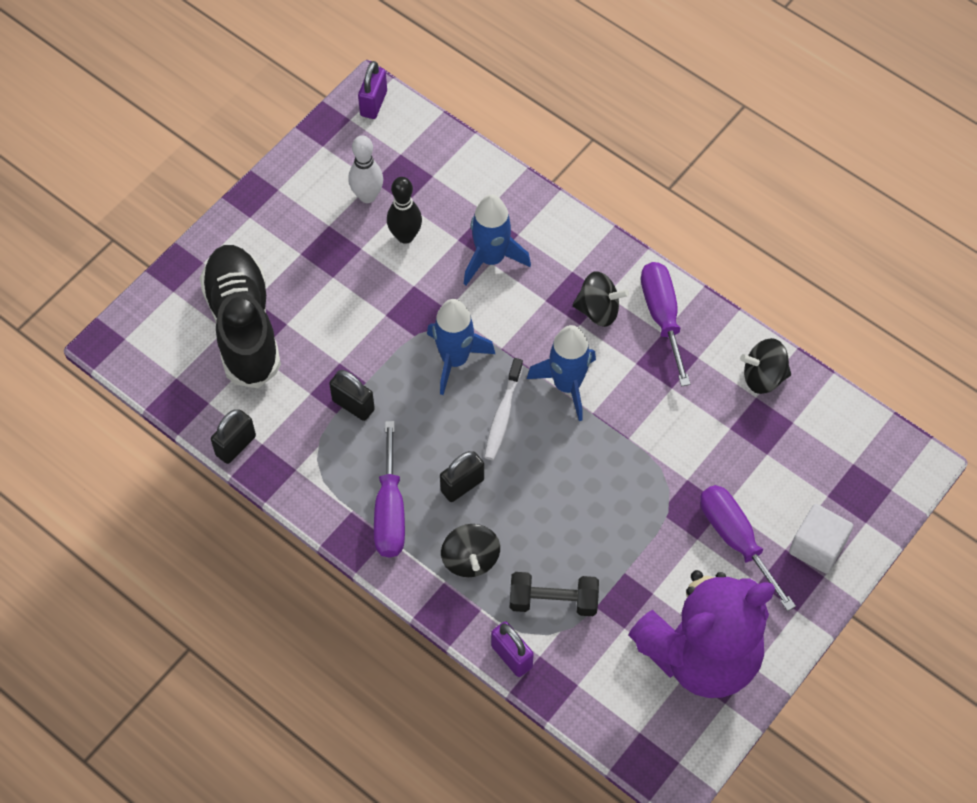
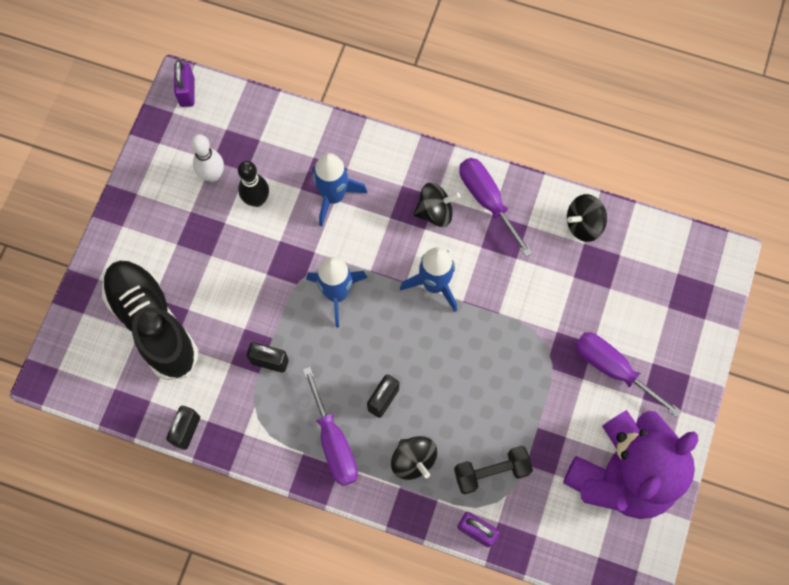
camera: 20 degrees left, 10 degrees up
white toothbrush [484,358,523,460] -> none
white cube [789,504,853,574] -> none

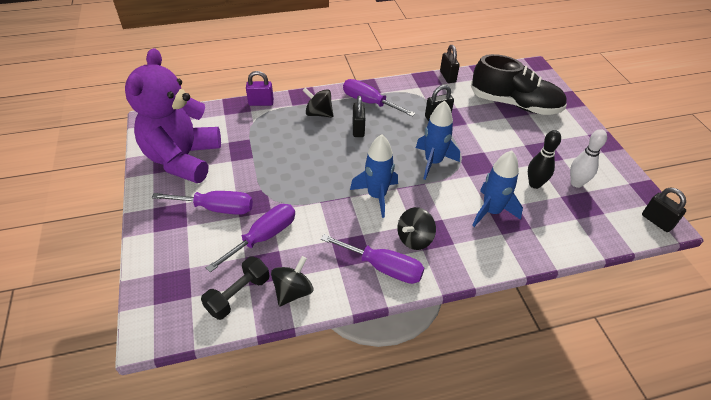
camera: 145 degrees right, 25 degrees down
purple padlock [174,60,195,107] -> black padlock [642,188,686,232]
black dumbbell [454,446,533,494] -> black dumbbell moved to [201,257,269,320]
none -> purple screwdriver [206,204,295,272]

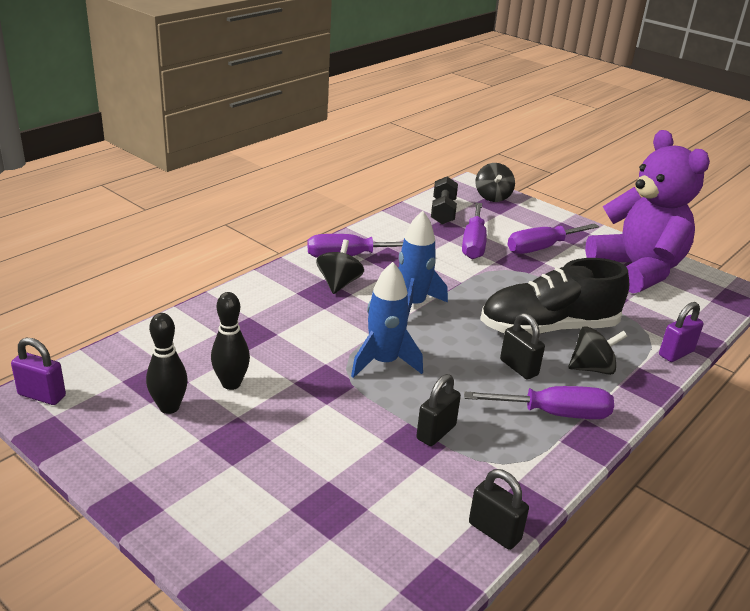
camera: 145 degrees right, 15 degrees down
black spinning top [271,256,313,307] -> black spinning top moved to [475,163,515,202]
black shoe [471,54,567,115] -> black shoe moved to [480,258,629,335]
blue rocket [472,150,523,227] -> none
white bowling pin [570,129,607,188] -> black bowling pin [146,313,188,414]
black padlock [642,188,686,232] -> purple padlock [11,337,66,405]

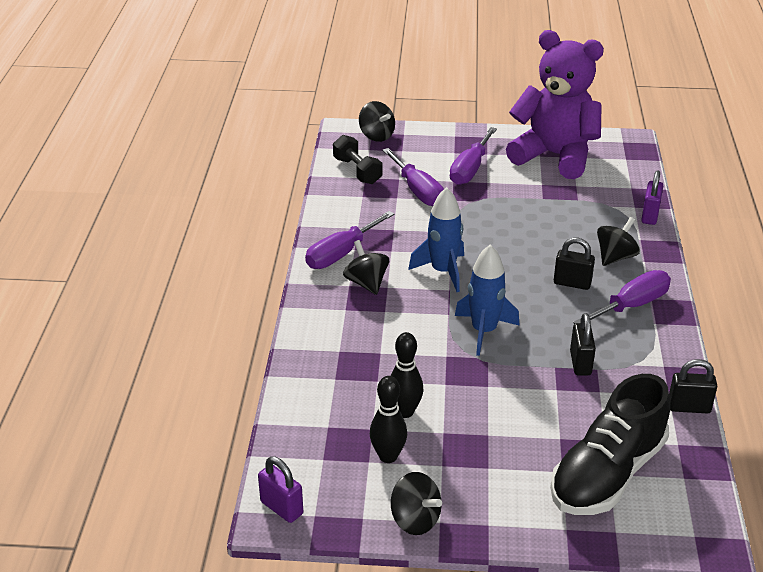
camera: 35 degrees left, 5 degrees up
purple padlock [11,337,66,405] -> purple padlock turned 60 degrees clockwise [258,456,303,523]
black shoe [480,258,629,335] -> black shoe moved to [550,374,670,515]
none -> black spinning top [391,472,442,535]

